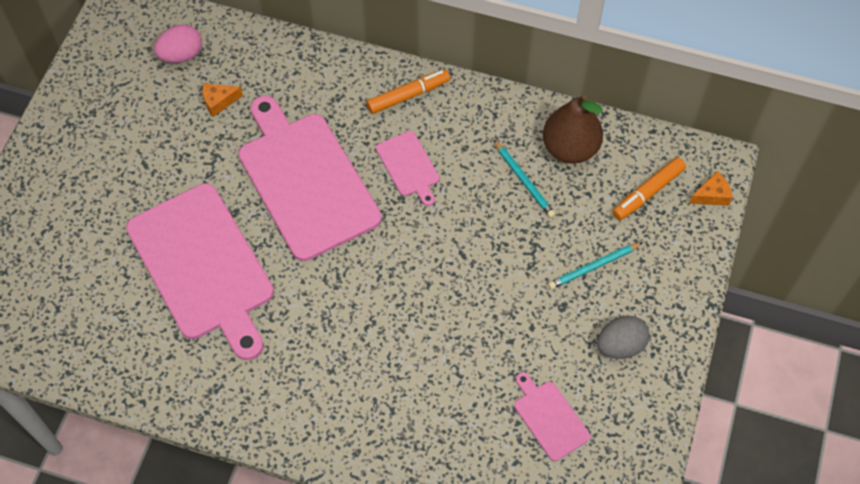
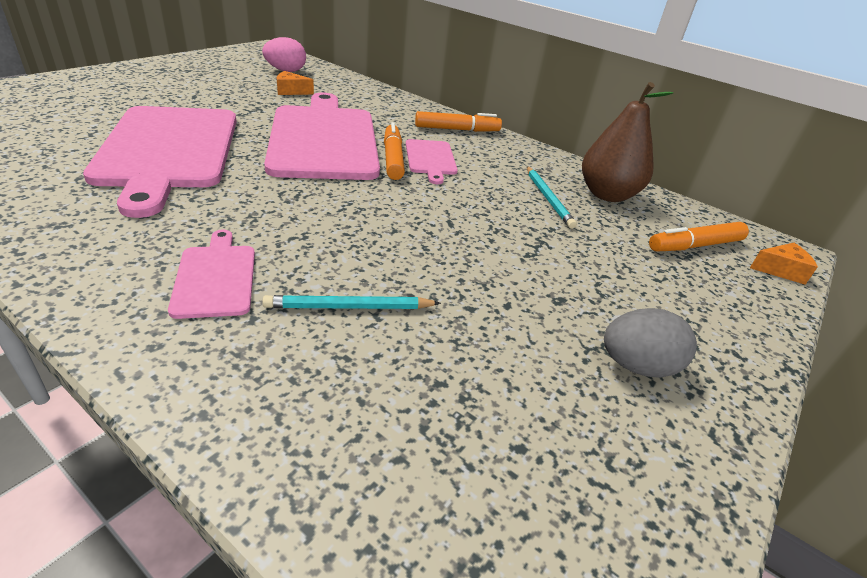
camera: 15 degrees right, 25 degrees down
pink cutting board [514,372,591,461] -> pink cutting board moved to [168,230,255,319]
turquoise pencil [548,242,643,289] -> turquoise pencil moved to [262,295,441,309]
none -> orange marker [384,122,405,180]

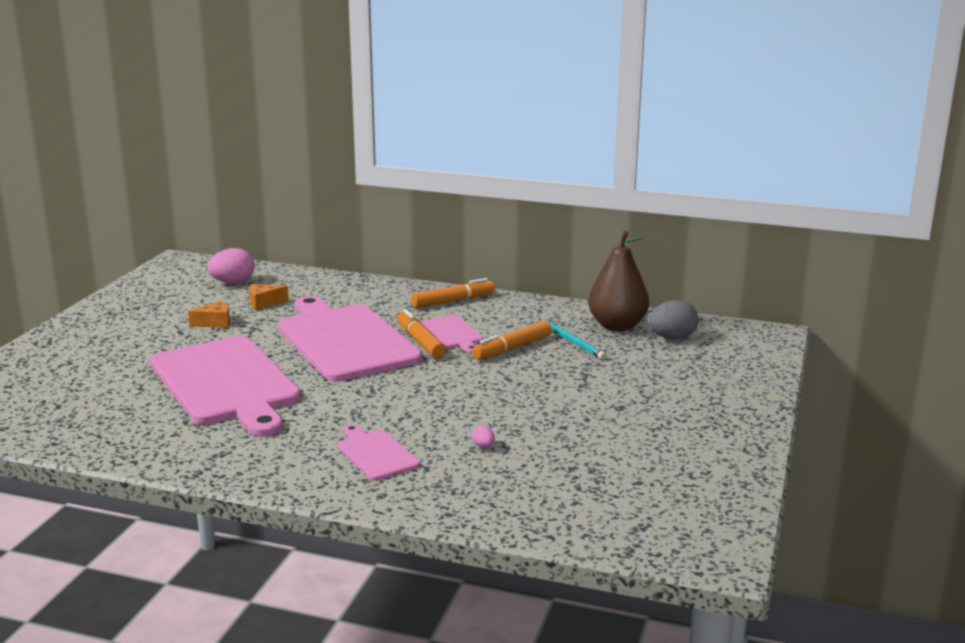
camera: 15 degrees left, 15 degrees down
turquoise pencil [262,295,441,309] -> pink egg [472,425,495,448]
grey egg [604,308,697,378] -> grey egg moved to [649,300,698,339]
orange marker [649,222,749,251] -> orange marker moved to [472,321,552,360]
orange cheese [750,243,818,285] -> orange cheese moved to [188,301,230,328]

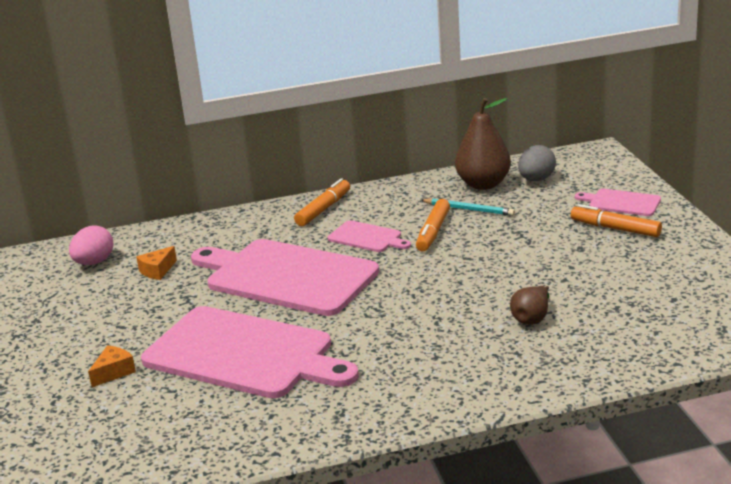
camera: 30 degrees left, 5 degrees up
orange cheese [188,301,230,328] -> orange cheese moved to [88,345,136,387]
pink cutting board [337,424,420,480] -> pink cutting board moved to [575,189,661,216]
orange marker [397,309,446,358] -> orange marker moved to [571,204,662,237]
pink egg [472,425,495,448] -> brown pear [510,286,549,325]

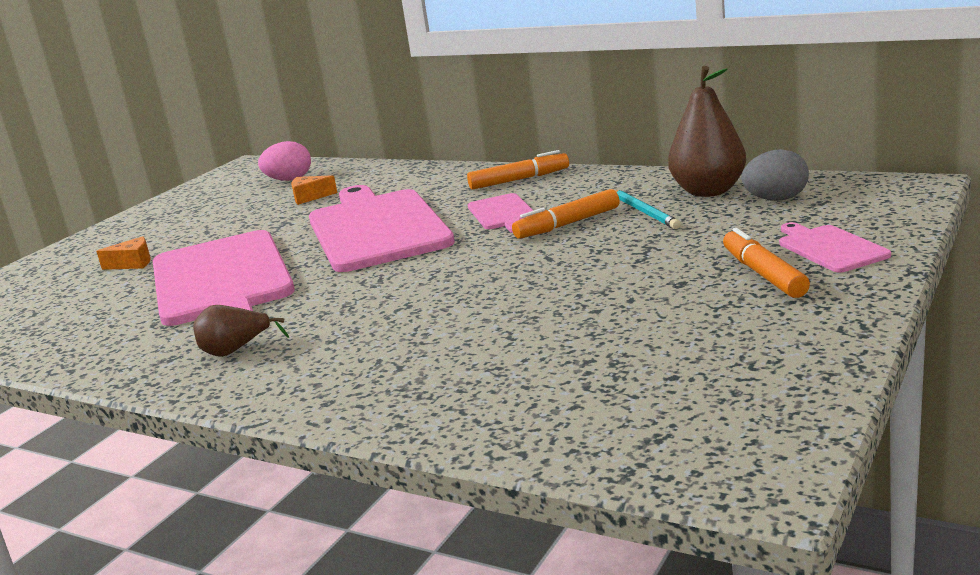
camera: 45 degrees right, 5 degrees down
brown pear [510,286,549,325] -> brown pear moved to [193,305,289,357]

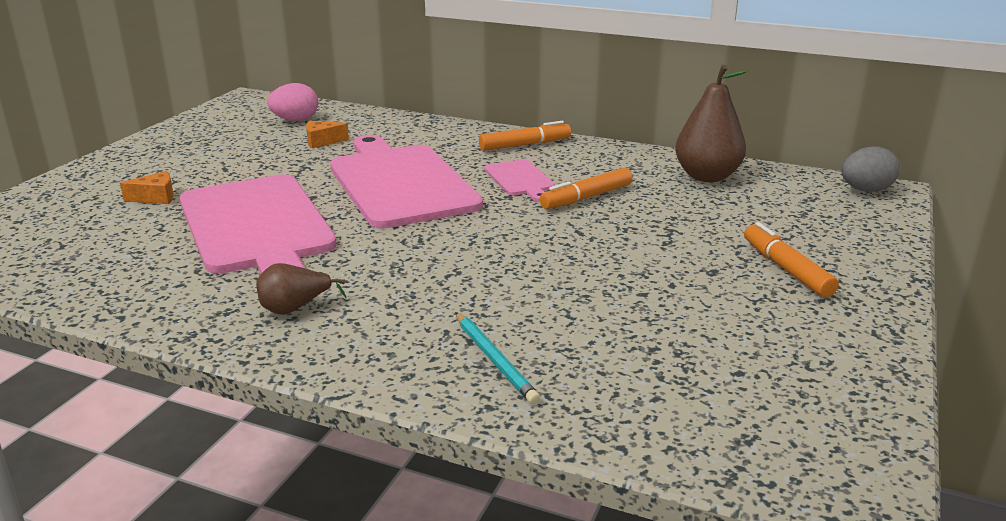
camera: 10 degrees left, 5 degrees up
turquoise pencil [615,190,681,229] -> turquoise pencil moved to [456,312,540,404]
grey egg [741,149,809,201] -> grey egg moved to [841,146,900,192]
pink cutting board [779,222,891,272] -> none

